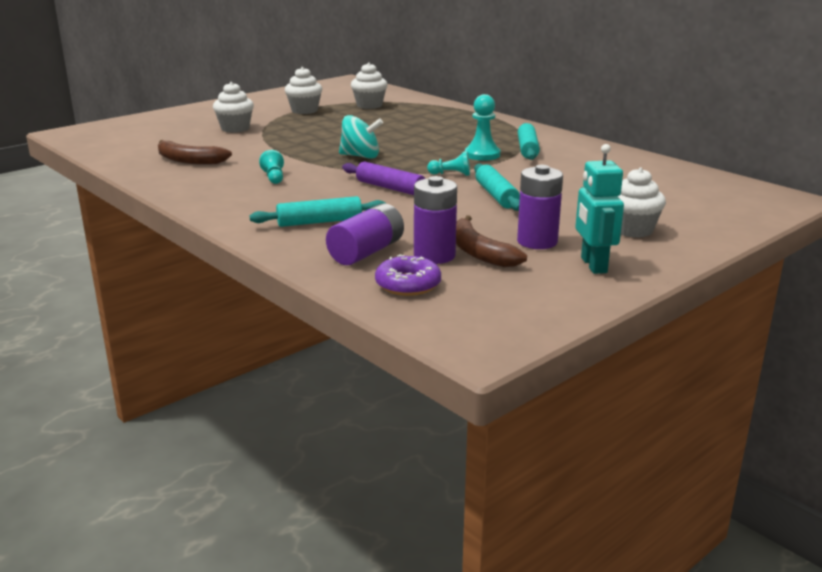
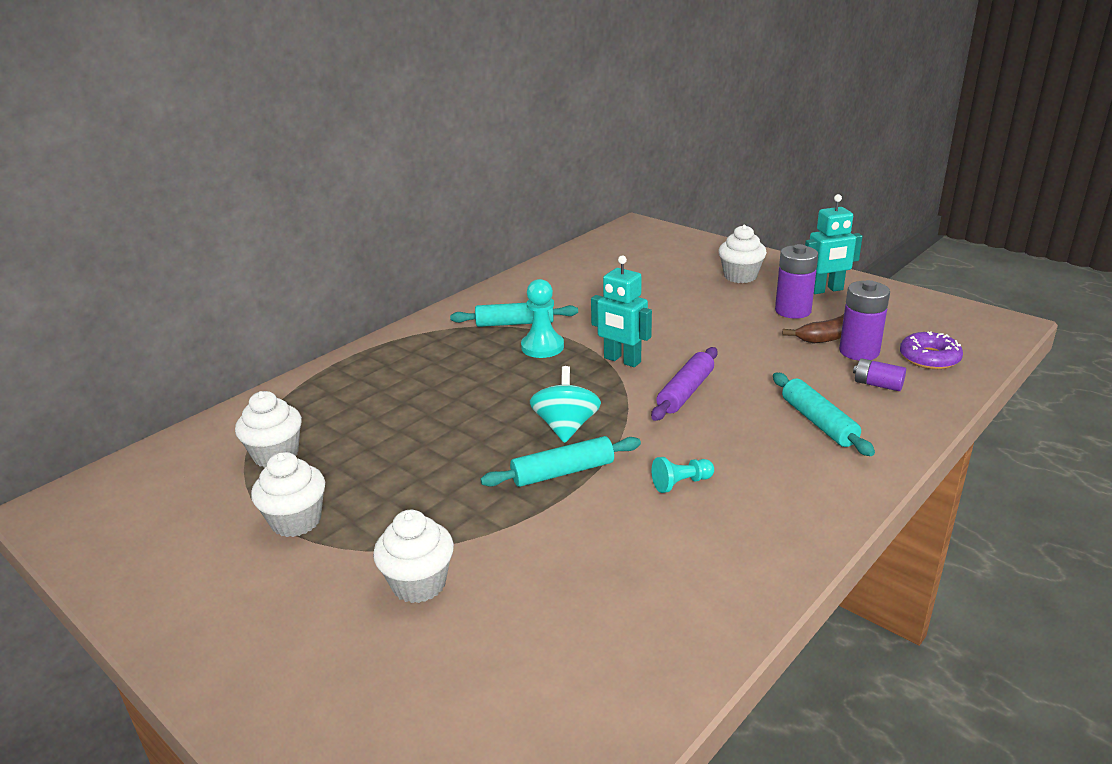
camera: 95 degrees left, 5 degrees up
brown banana [158,140,232,165] -> none
purple battery [326,203,404,265] -> purple battery [853,358,906,391], size x0.59
turquoise pawn [427,151,470,176] -> turquoise robot [591,255,652,367]
turquoise rolling pin [474,164,520,211] -> turquoise rolling pin moved to [481,436,641,487]

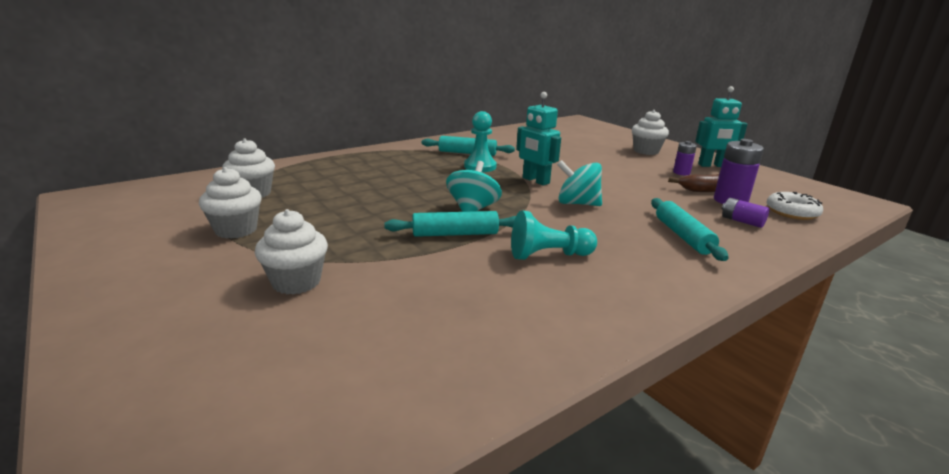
camera: 10 degrees right, 5 degrees down
purple rolling pin [651,347,718,421] -> turquoise spinning top [557,160,602,206]
turquoise pawn [652,457,714,493] -> turquoise pawn [511,210,597,260], size x1.57
purple battery [775,244,818,319] -> purple battery [673,141,697,175], size x0.59
purple donut [900,331,963,369] -> white donut [766,192,823,220]

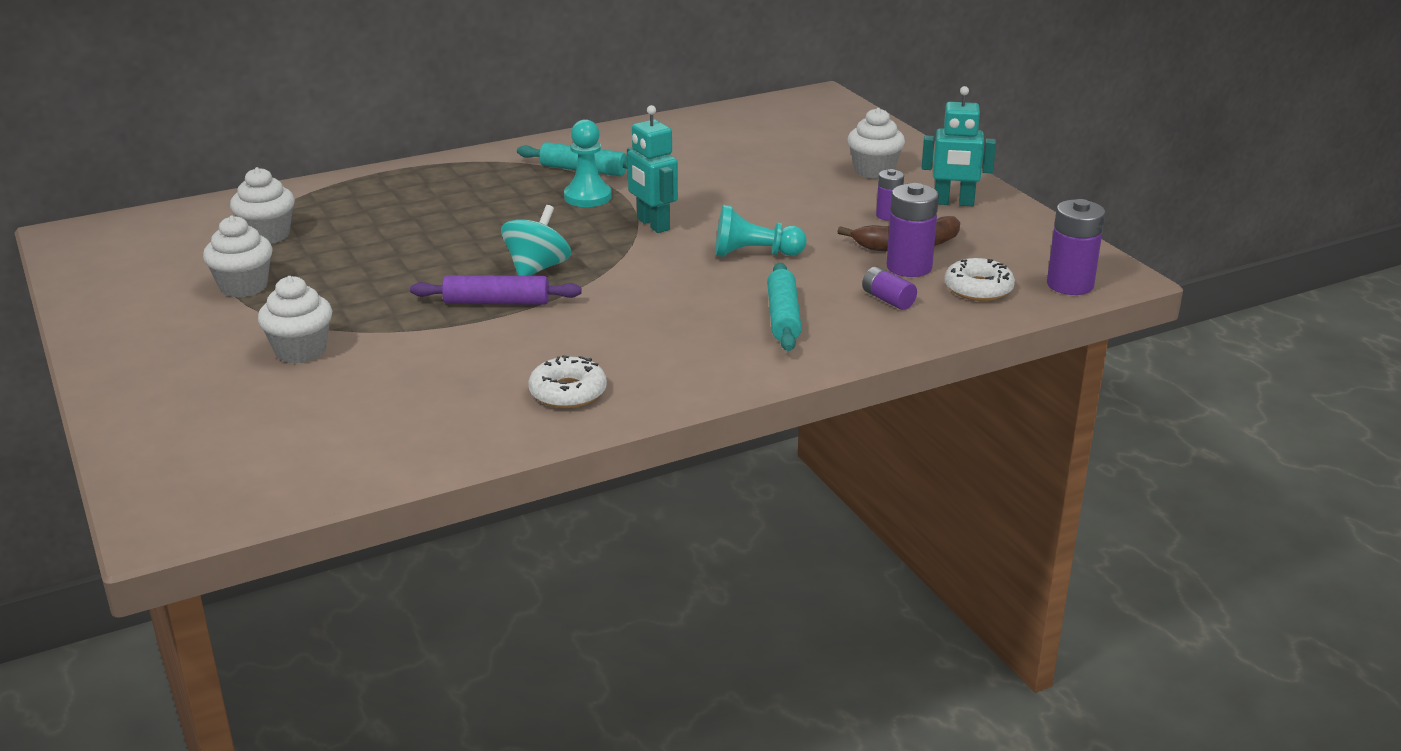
camera: 10 degrees right, 5 degrees up
turquoise rolling pin [384,211,516,237] -> purple rolling pin [410,275,582,305]
turquoise pawn [511,210,597,260] -> turquoise pawn moved to [715,205,807,257]
turquoise spinning top [557,160,602,206] -> none
none -> white donut [528,355,607,408]
none -> purple battery [1047,199,1105,295]

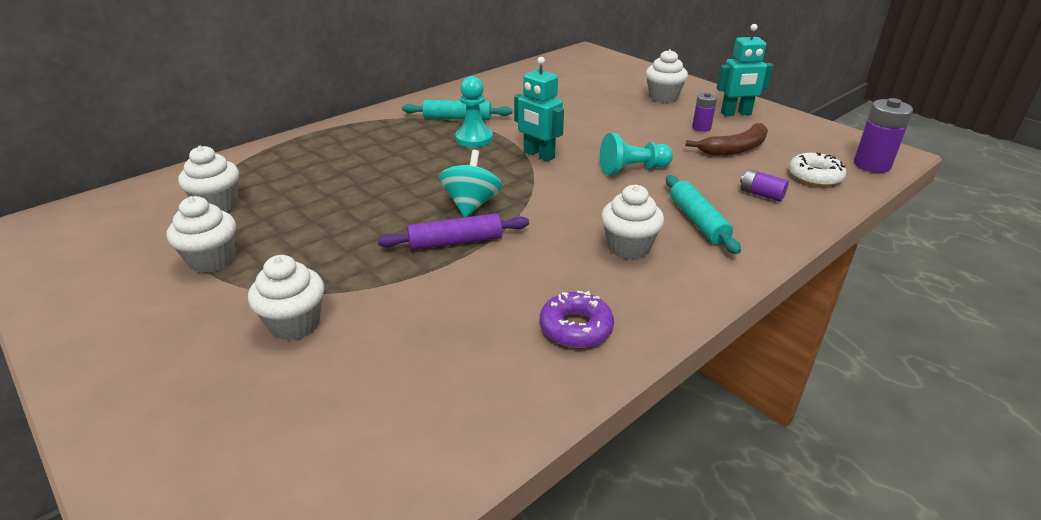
camera: 15 degrees left, 5 degrees up
white donut [528,355,607,408] -> purple donut [540,291,614,348]
purple battery [887,183,939,277] -> none
none -> white cupcake [601,185,664,260]

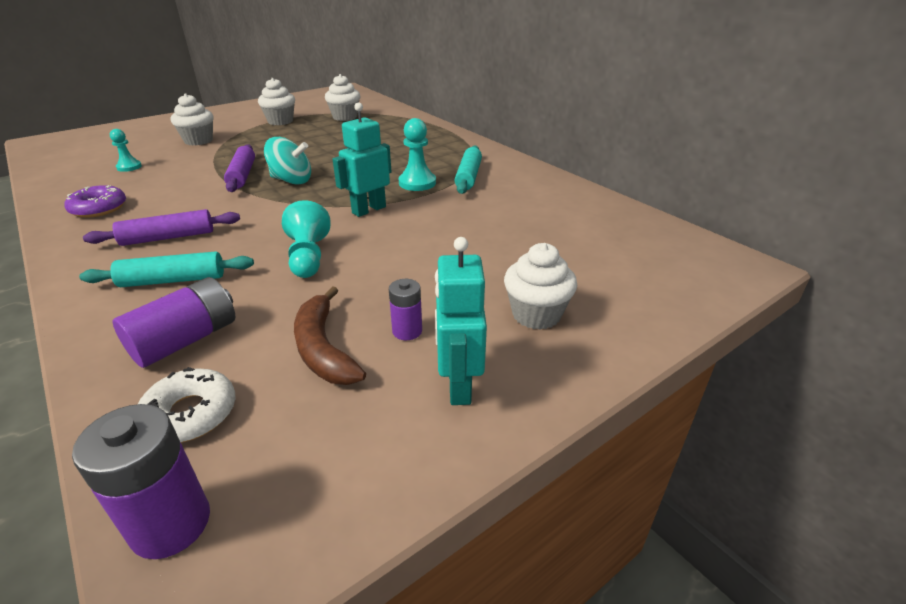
camera: 95 degrees right, 0 degrees up
white cupcake [601,185,664,260] -> purple rolling pin [83,209,240,246]
purple battery [740,169,789,202] -> purple battery [113,277,235,368], size x1.70
none -> turquoise pawn [110,129,142,172]

